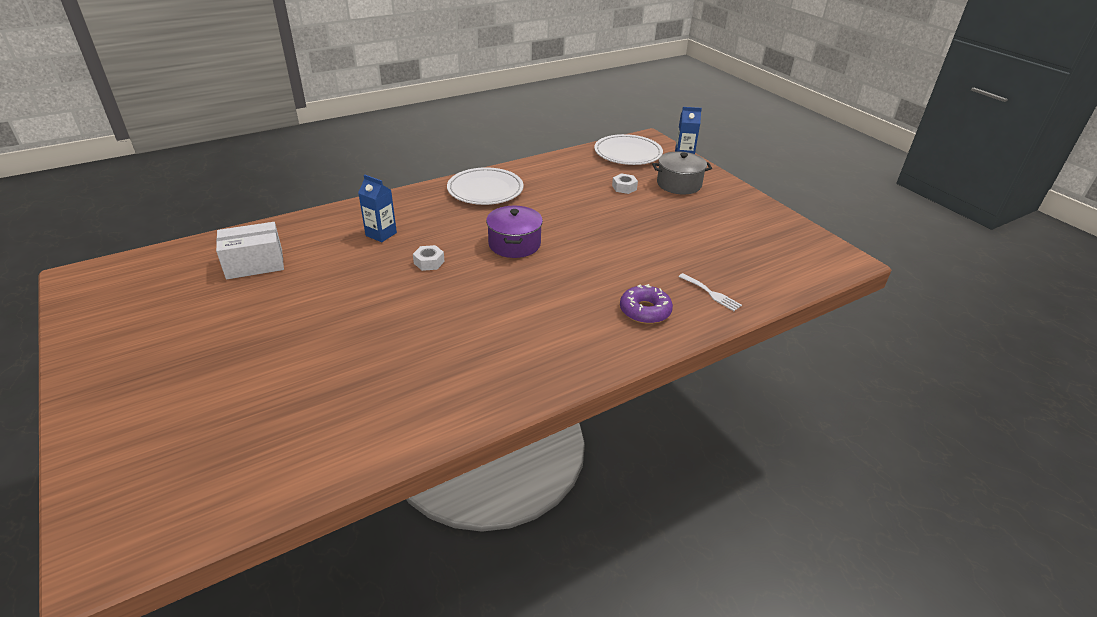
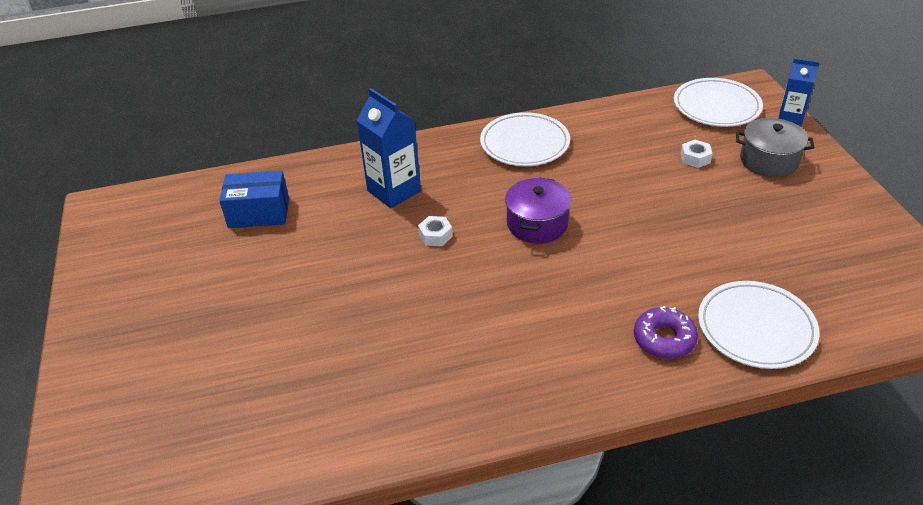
camera: 20 degrees right, 5 degrees up
white box [216,222,284,279] -> blue box [219,170,289,228]
blue carton [358,175,397,242] -> blue carton [356,88,421,208], size x1.59
white fork [678,273,742,311] -> white plate [698,281,820,369]

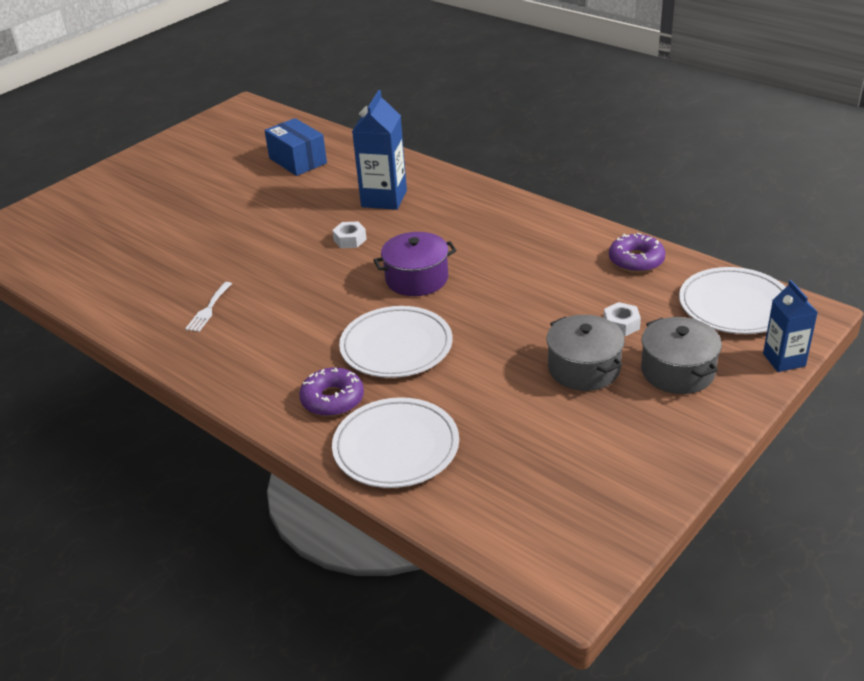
camera: 55 degrees right, 5 degrees down
white plate [480,112,570,166] -> white plate moved to [339,306,452,378]
none -> white fork [185,282,232,332]
none -> grey pot [546,315,625,391]
none -> purple donut [609,233,666,273]

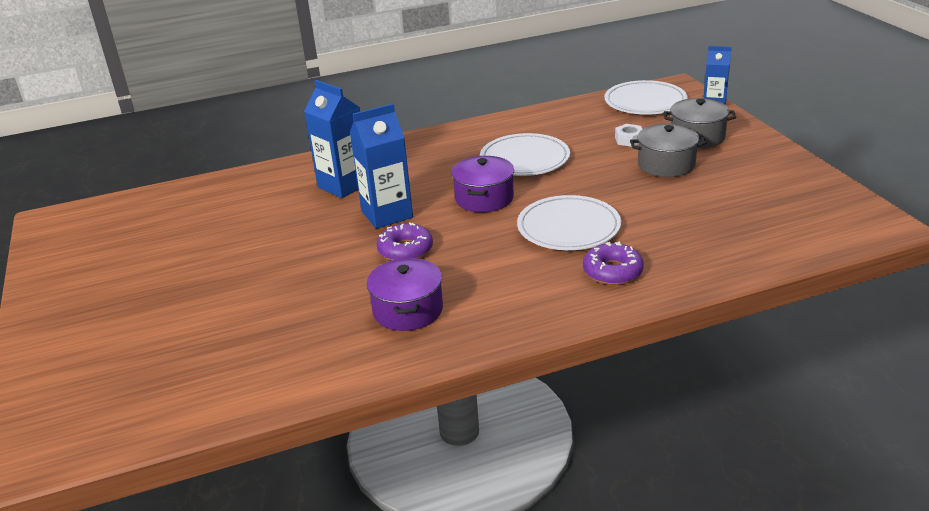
camera: 60 degrees left, 5 degrees down
white fork [185,282,232,332] -> purple pot [366,258,443,331]
blue box [264,118,327,176] -> none
white nut [332,222,367,248] -> blue carton [350,104,413,229]
white plate [332,397,459,488] -> white plate moved to [480,133,570,176]
purple donut [609,233,666,273] -> purple donut moved to [377,222,433,260]

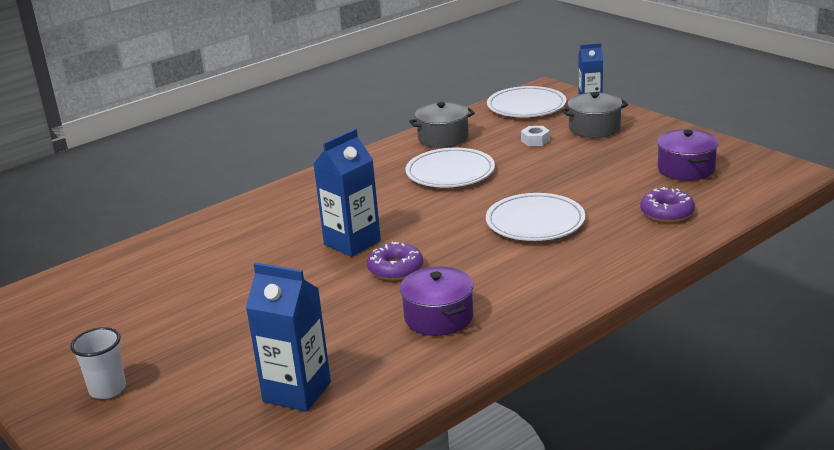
camera: 20 degrees left, 5 degrees down
blue carton [304,80,360,198] -> blue carton moved to [246,263,331,412]
purple pot [451,156,514,212] -> purple pot moved to [657,129,719,180]
purple donut [583,242,644,285] -> purple donut moved to [640,187,695,222]
grey pot [630,124,707,177] -> grey pot moved to [409,102,475,148]
none -> white cup [70,327,126,399]

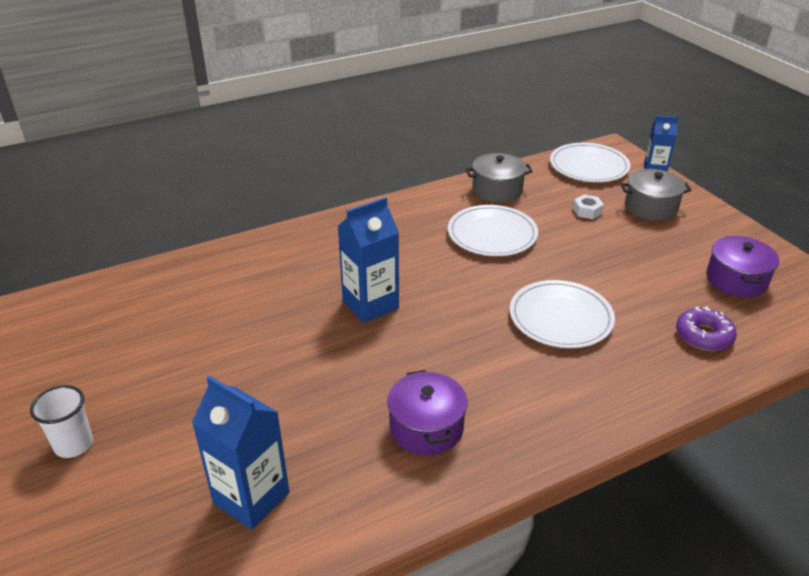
camera: 10 degrees right, 10 degrees up
purple donut [367,242,423,280] -> none

